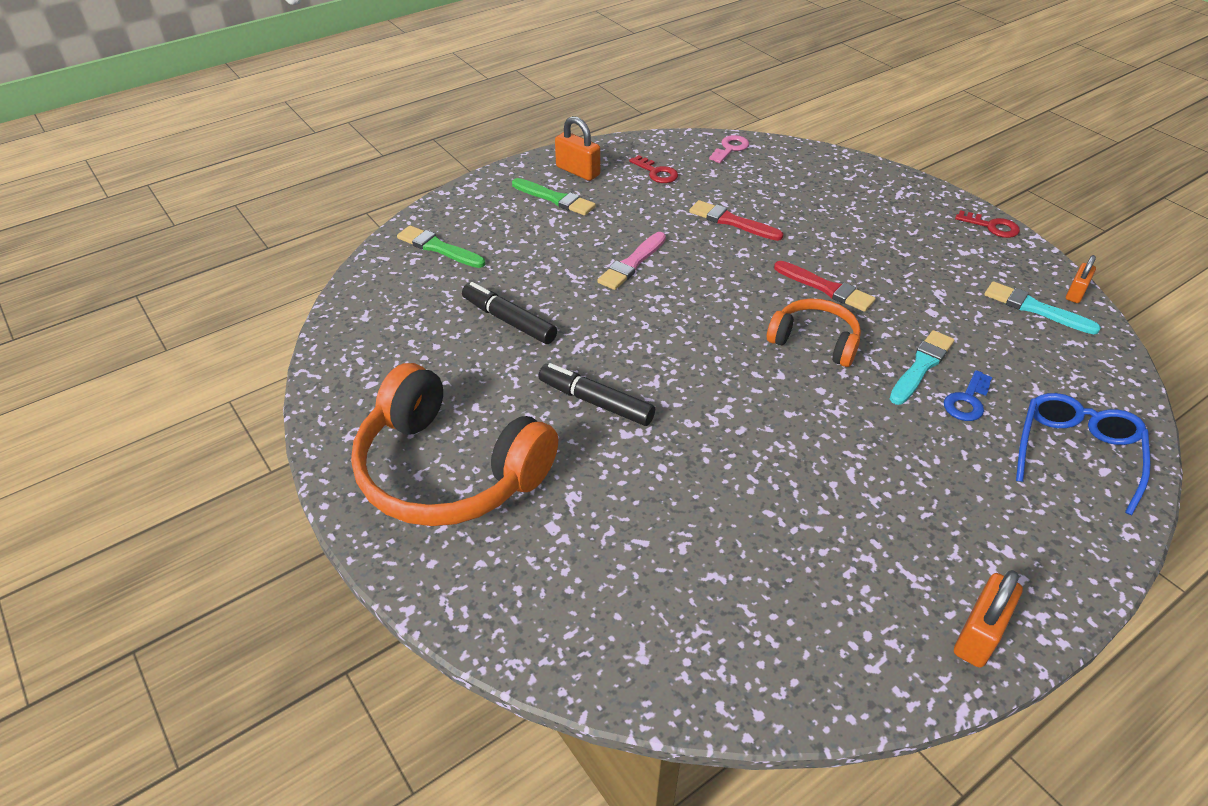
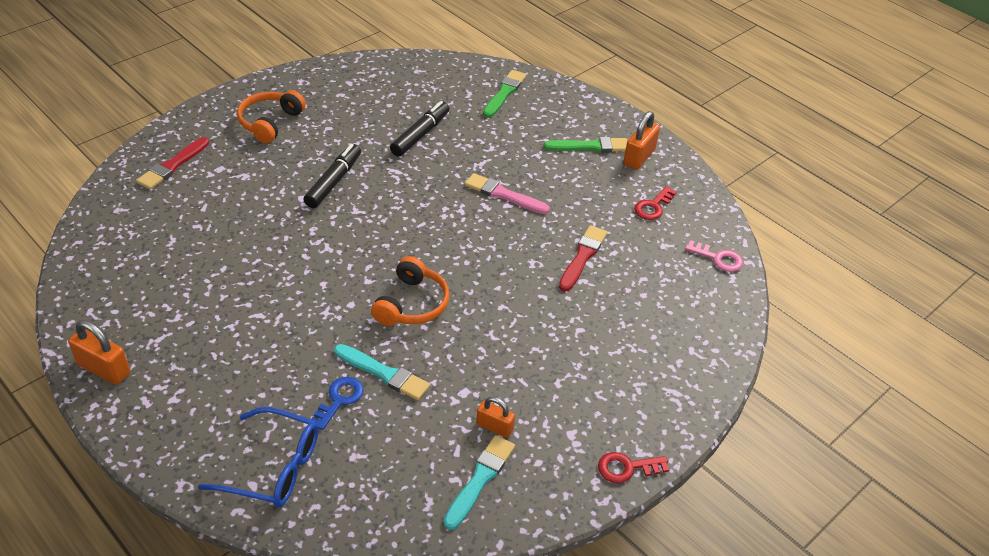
camera: 80 degrees right, 0 degrees up
orange headphones [351,363,558,526] -> orange headphones [237,90,306,143], size x0.54
green brush [512,178,596,216] -> green brush turned 120 degrees counterclockwise [544,137,627,153]
red brush [774,261,876,312] -> red brush moved to [136,137,209,189]
blue key [944,370,992,421] -> blue key turned 90 degrees clockwise [311,377,364,430]
red key [955,210,1020,238] -> red key turned 60 degrees clockwise [598,452,669,483]
orange padlock [1066,255,1096,303] -> orange padlock moved to [476,397,515,438]

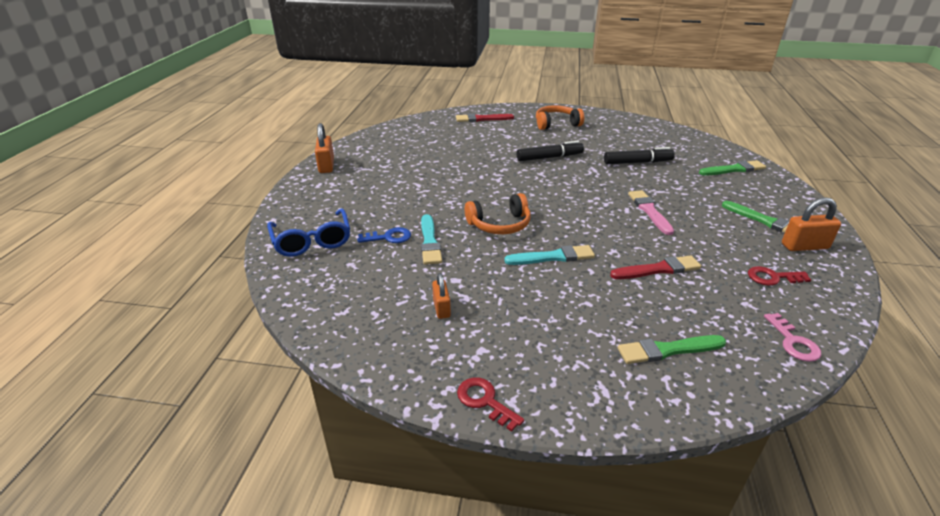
camera: 55 degrees right, 10 degrees down
turquoise brush [443,435,515,530] -> turquoise brush moved to [504,245,595,265]
none -> green brush [618,335,726,364]

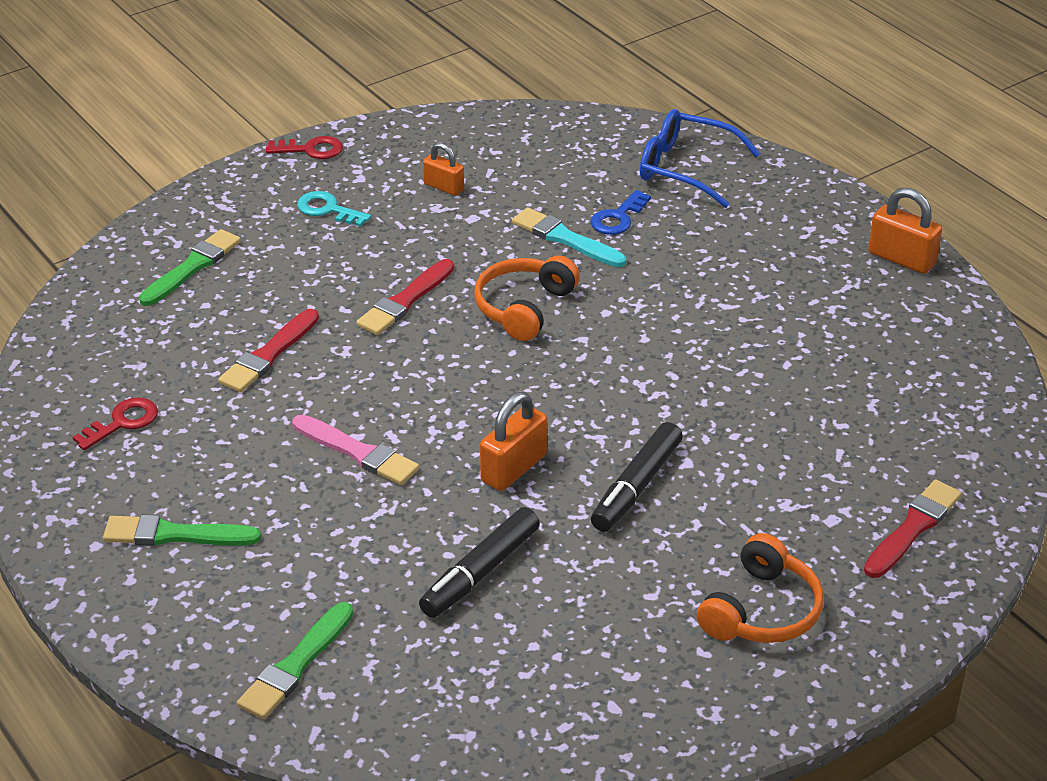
camera: 135 degrees right, 5 degrees up
turquoise brush [504,245,595,265] -> red brush [356,259,454,335]
pink key [764,313,821,362] -> none
orange padlock [782,197,841,251] -> orange padlock moved to [480,392,547,491]
none -> turquoise key [297,191,371,227]

